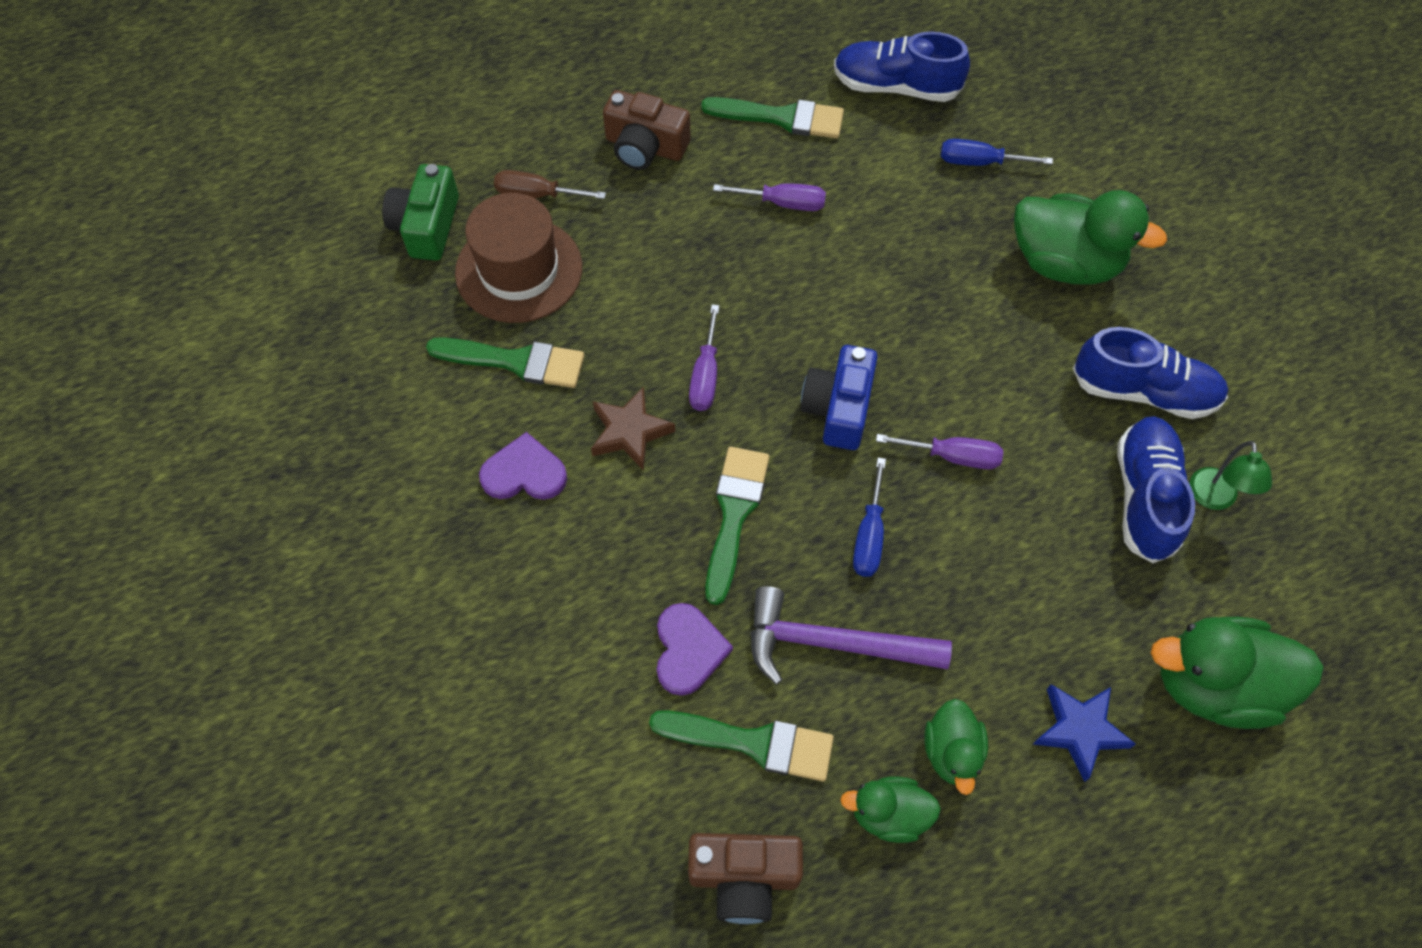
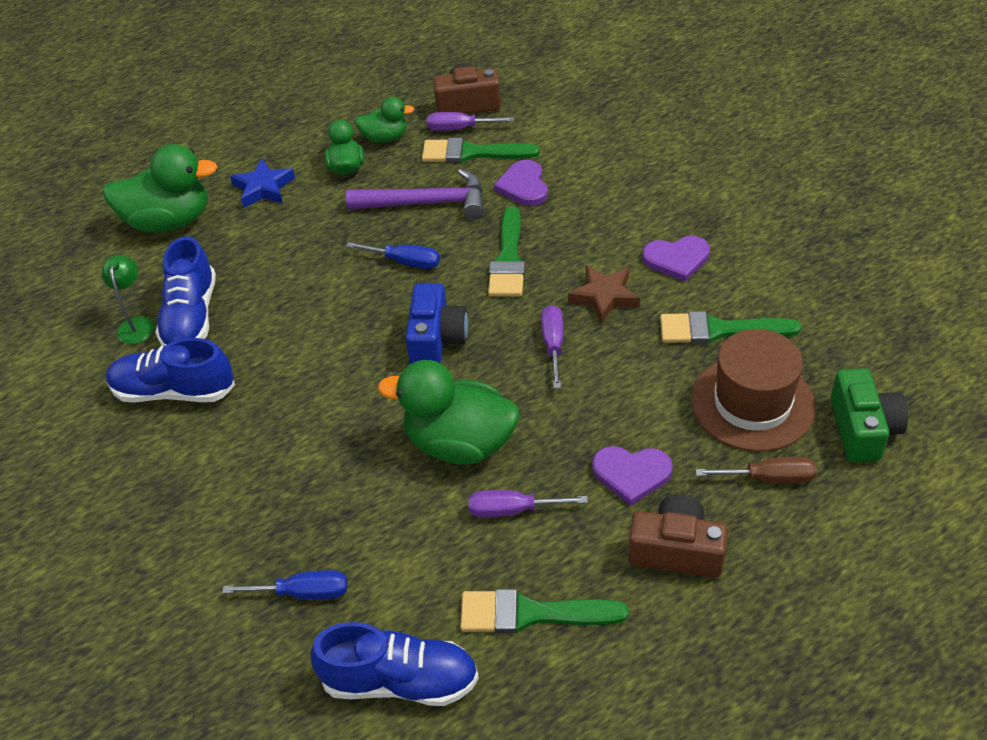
camera: 175 degrees right, 15 degrees down
blue screwdriver [853,457,886,577] -> blue screwdriver turned 105 degrees clockwise [346,242,440,269]
purple screwdriver [876,434,1003,470] -> purple screwdriver moved to [427,112,514,131]
green duck [1014,190,1167,285] -> green duck moved to [378,360,519,465]
none -> purple heart [592,446,673,506]

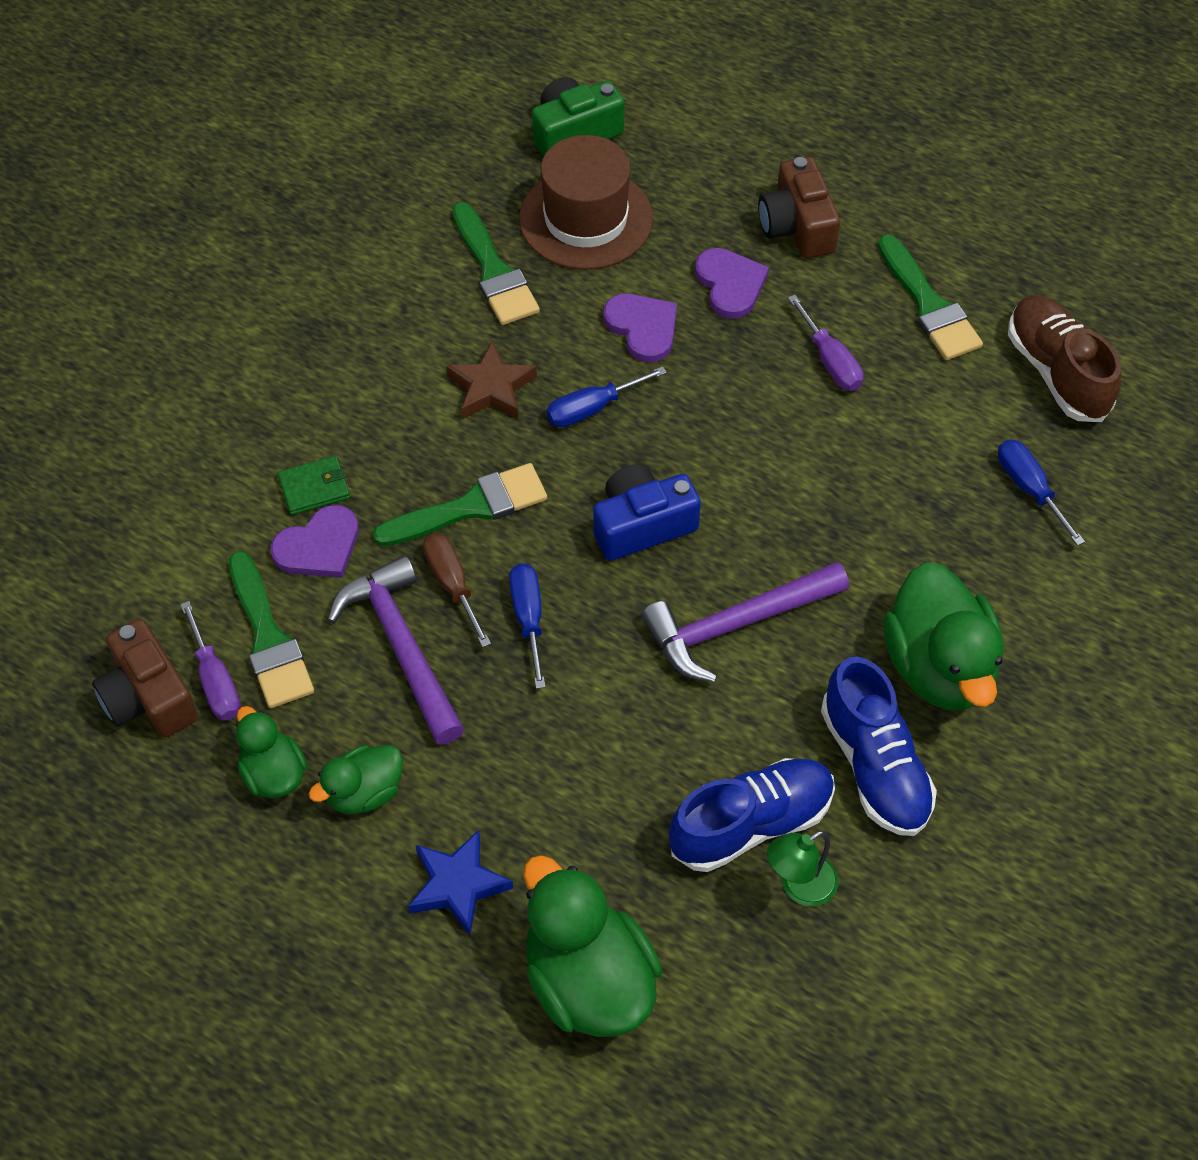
camera: 120 degrees left, 10 degrees up
blue shoe [311,622,479,706] -> brown shoe [1008,295,1121,422]
green duck [378,360,519,465] -> green duck moved to [883,562,1004,710]
purple screwdriver [541,305,563,388] -> blue screwdriver [547,366,667,427]
purple heart [642,236,710,282] -> purple heart moved to [604,294,677,362]
brown screwdriver [696,457,817,484] -> brown screwdriver moved to [423,533,491,647]
none -> green wallet [278,456,350,515]
none -> purple hammer [641,562,849,683]

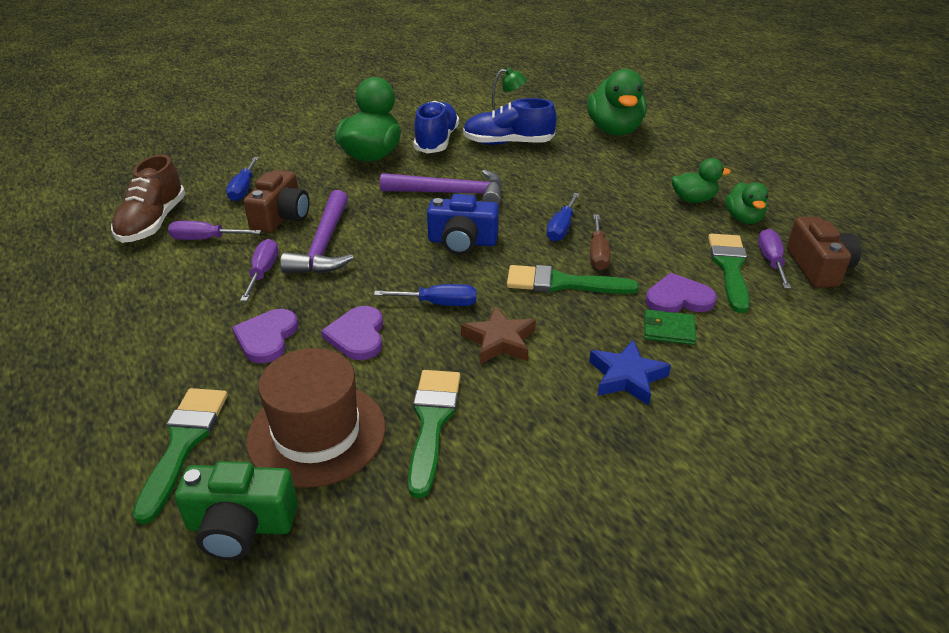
camera: 150 degrees left, 20 degrees down
purple hammer [327,555,464,745] -> purple hammer moved to [280,190,354,274]
blue star [408,830,513,936] -> blue star moved to [589,340,671,405]
brown camera [758,157,840,258] -> brown camera moved to [244,170,309,233]
green brush [878,234,983,360] -> green brush moved to [132,388,228,524]
none -> purple screwdriver [168,221,261,240]

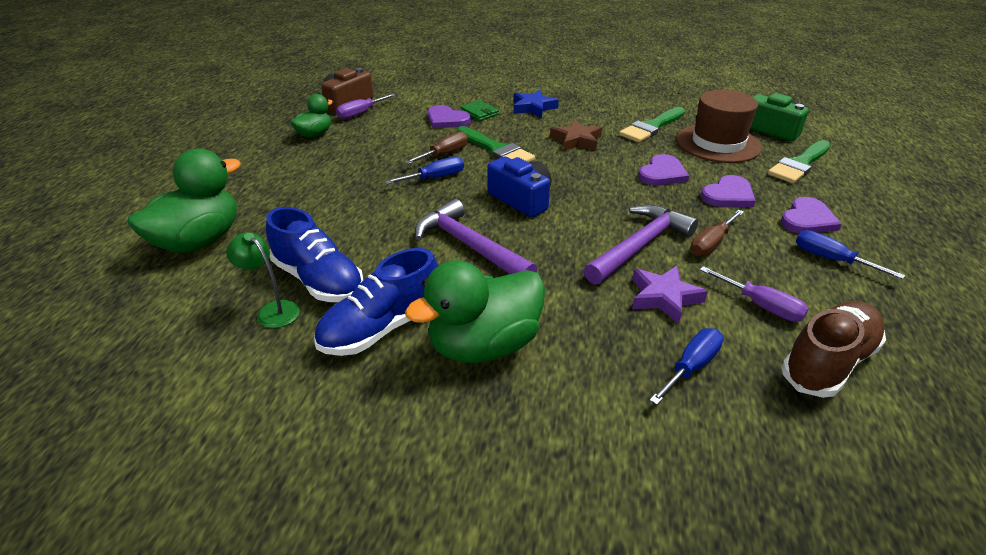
camera: 140 degrees left, 0 degrees up
purple screwdriver [240,239,278,301] -> brown screwdriver [690,210,744,256]
brown camera [244,170,309,233] -> purple star [632,266,708,324]
blue screwdriver [374,284,476,306] -> blue screwdriver moved to [796,230,905,279]
green duck [671,158,731,203] -> none
green brush [708,234,750,313] -> none
none -> purple heart [781,197,842,233]

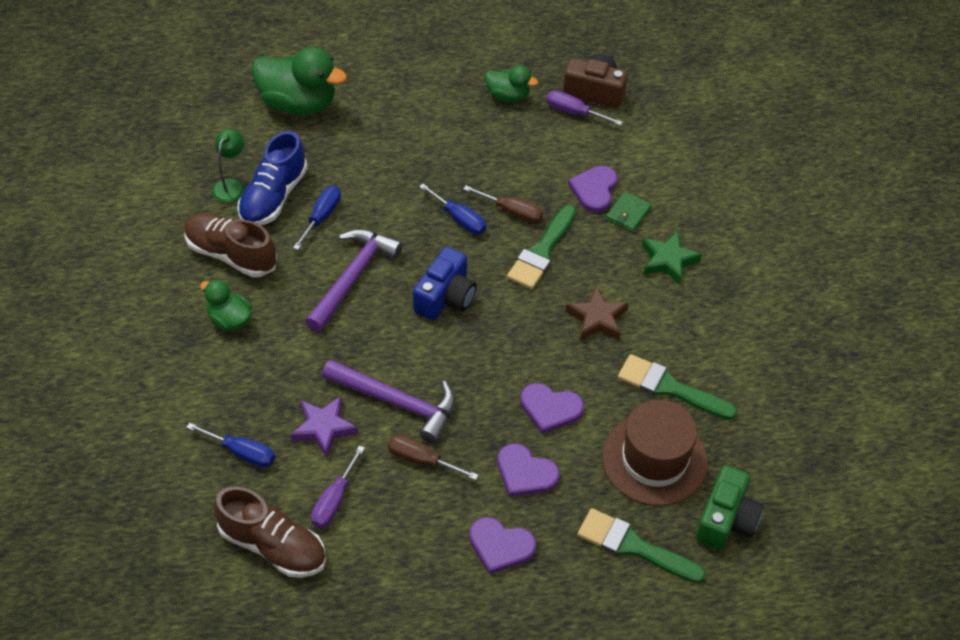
camera: 70 degrees right, 15 degrees up
blue shoe [314,248,438,356] -> brown shoe [184,213,277,277]
green duck [405,260,545,363] -> green duck [200,279,252,331], size x0.55
blue star [513,90,559,118] -> green star [642,231,702,285]
blue screwdriver [796,230,905,279] -> blue screwdriver moved to [293,186,341,250]

